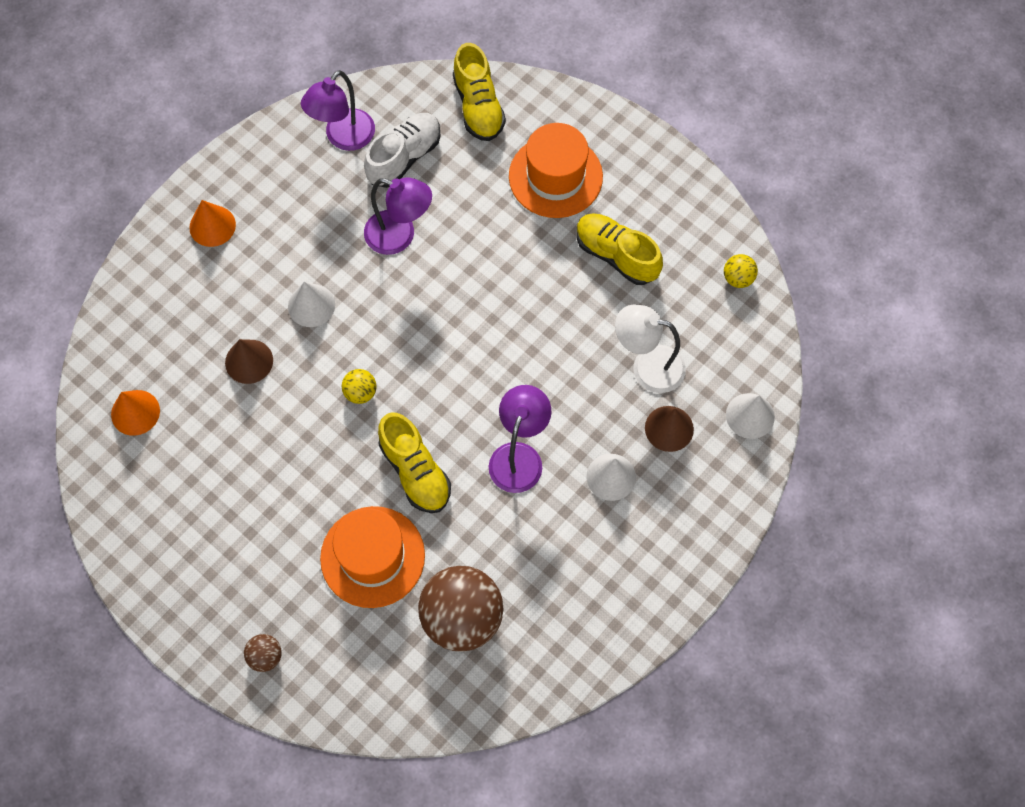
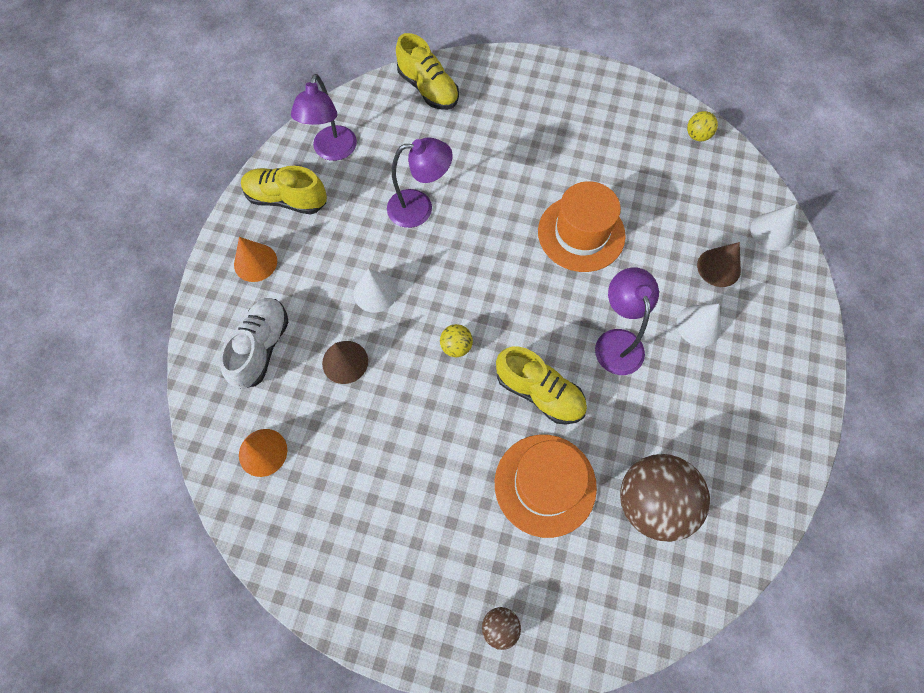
camera: 25 degrees left, 0 degrees up
white shoe [364,113,441,188] -> white shoe moved to [219,298,289,389]
orange hat [509,123,603,218] -> orange hat moved to [538,181,626,272]
yellow shoe [576,213,663,285] -> yellow shoe moved to [241,166,327,215]
white lamp [615,304,686,393] -> none

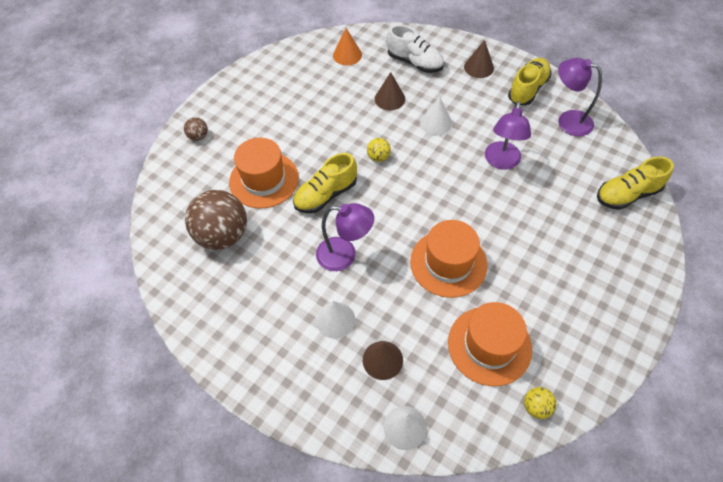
camera: 110 degrees right, 10 degrees down
orange cone [234,237,277,282] -> brown cone [464,40,494,78]
none -> orange hat [448,302,532,386]

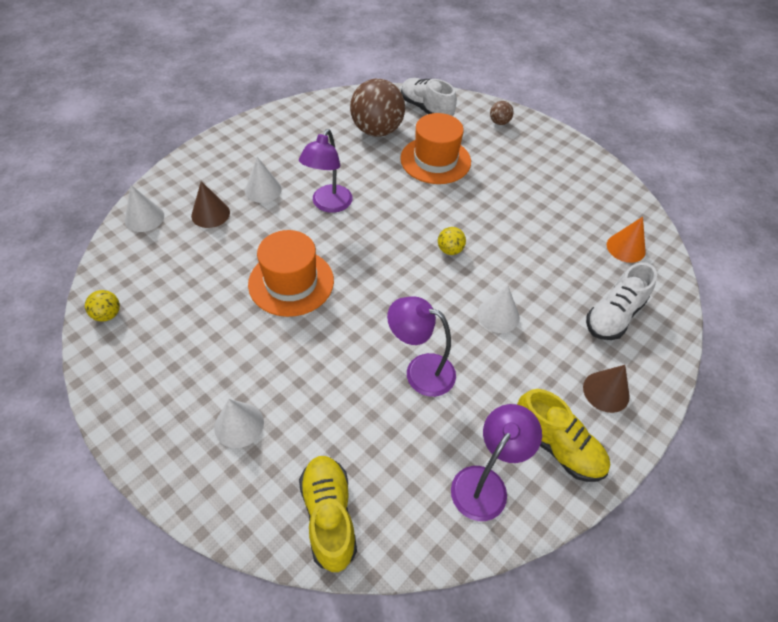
camera: 95 degrees right, 5 degrees down
yellow shoe [293,153,357,213] -> none
brown cone [375,72,405,110] -> none
orange hat [448,302,532,386] -> none
none -> white cone [214,399,264,448]
none -> white shoe [401,78,457,116]

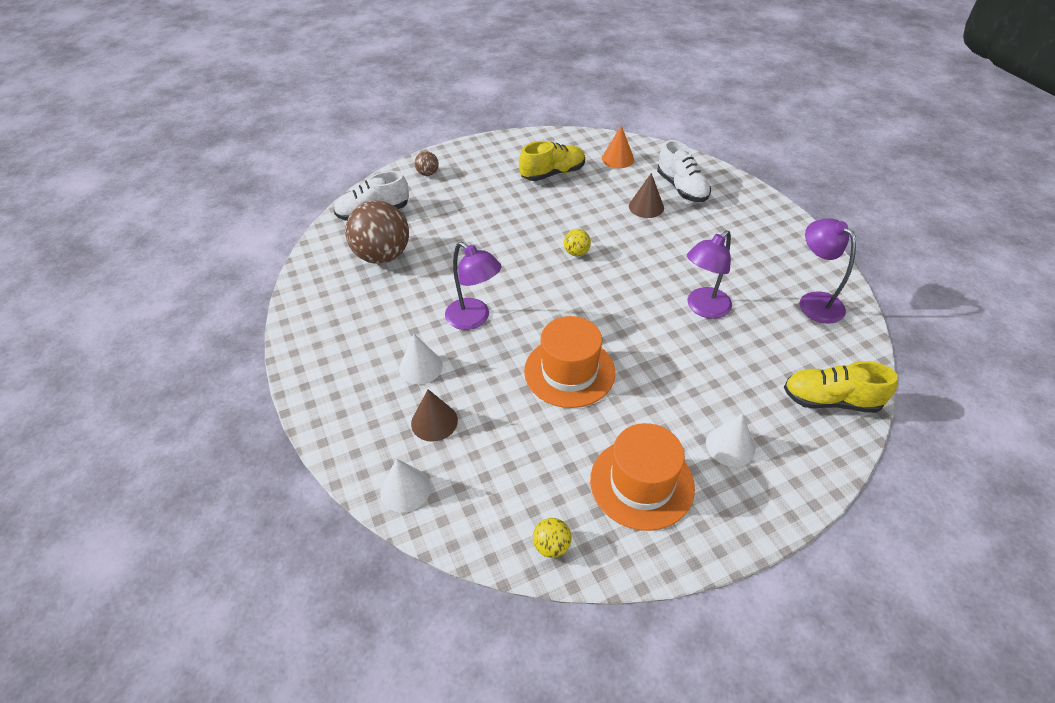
camera: 65 degrees left, 5 degrees down
orange hat [400,113,471,184] -> orange hat moved to [590,423,695,531]
white cone [477,286,520,333] -> none
yellow shoe [517,389,610,482] -> yellow shoe moved to [519,141,585,181]
brown cone [583,365,630,413] -> brown cone moved to [629,173,664,218]

